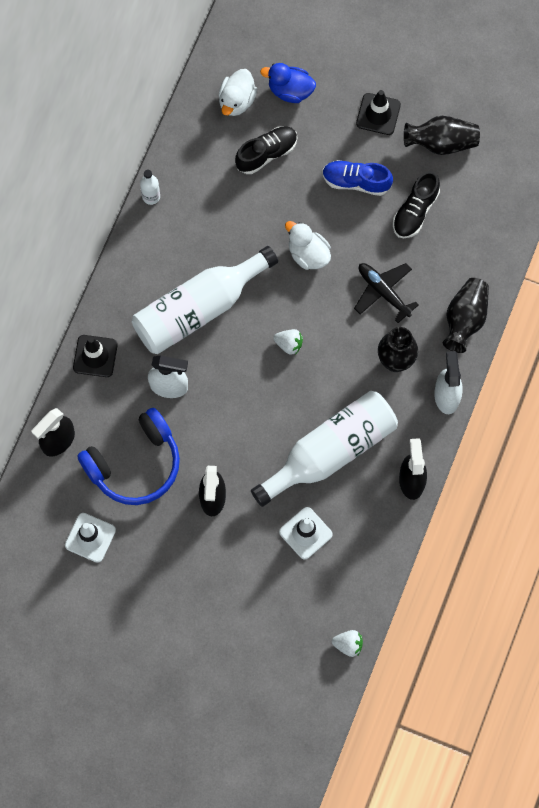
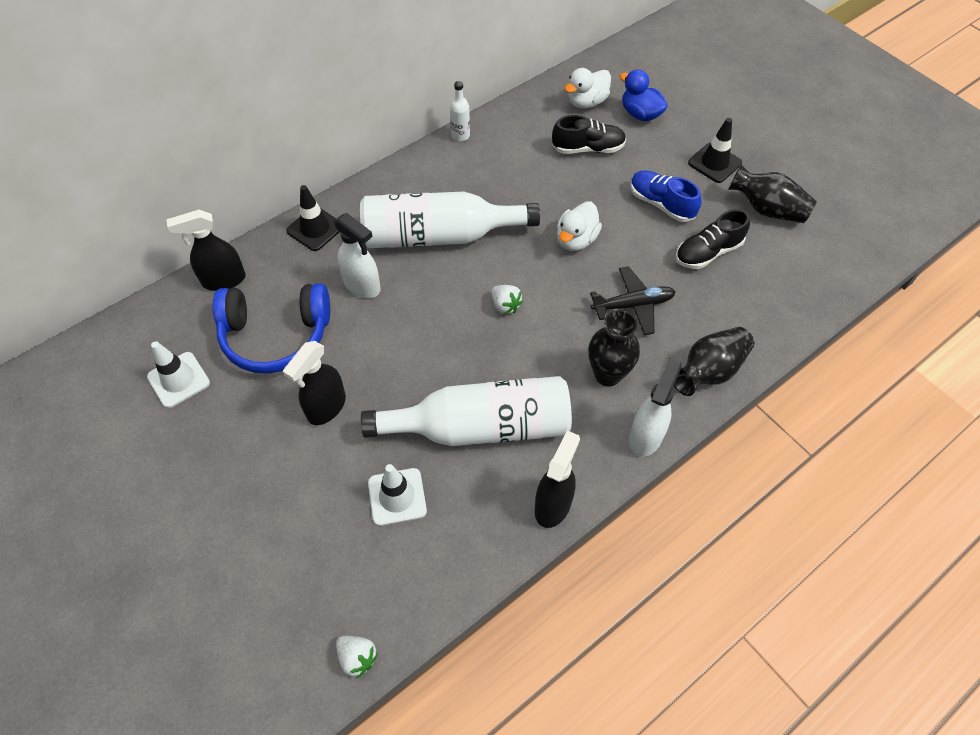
camera: 30 degrees right, 15 degrees down
white duck [285,221,331,270] -> white duck turned 135 degrees counterclockwise [557,202,602,251]
black plane [354,263,419,323] -> black plane turned 90 degrees clockwise [590,266,676,335]

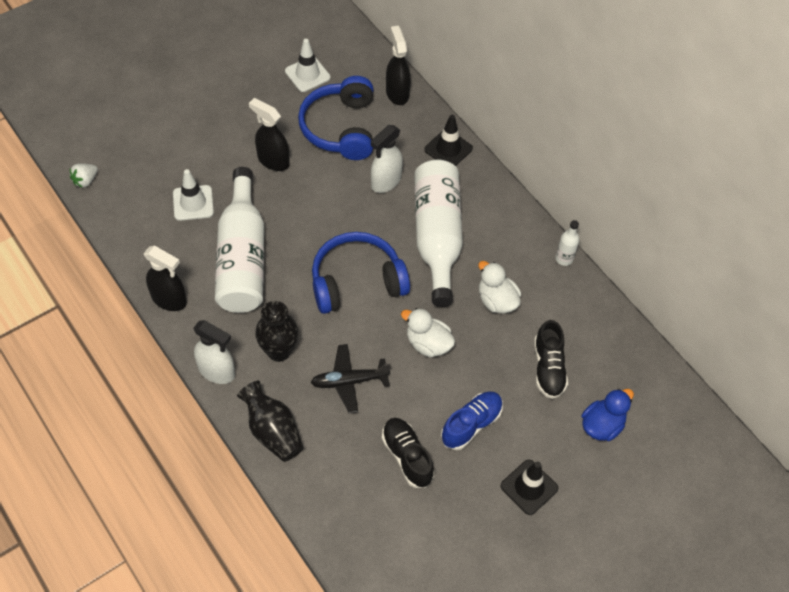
camera: 90 degrees right, 0 degrees up
white strawberry [491,285,523,314] -> blue headphones [312,232,410,314]
white duck [565,68,611,109] -> white duck moved to [478,261,521,313]
black plane [590,266,676,335] -> black plane turned 90 degrees clockwise [311,344,391,413]
black vase [728,164,817,223] -> none

